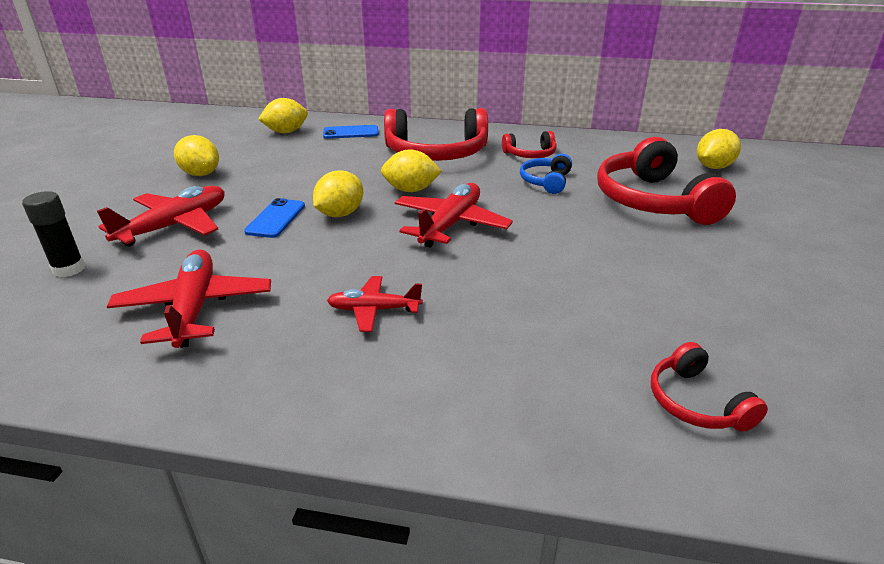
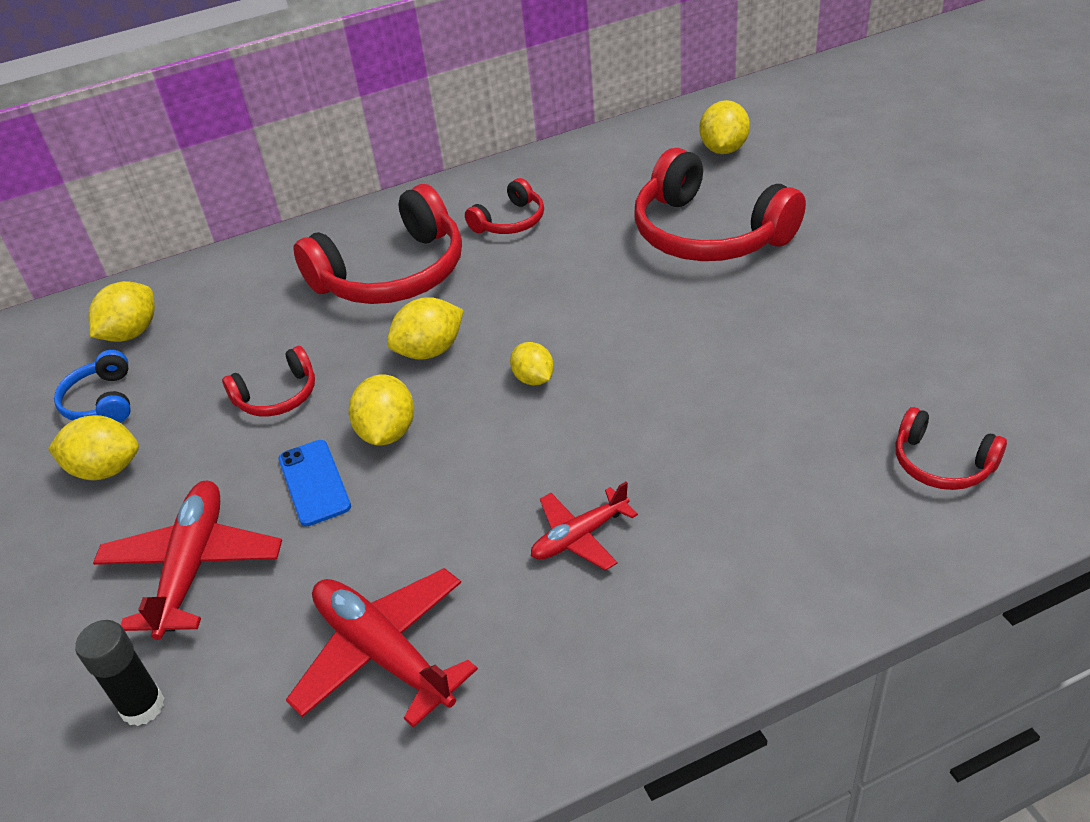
camera: 30 degrees left, 10 degrees up
blue phone [323,125,379,139] -> none
red plane [395,183,513,248] -> yellow lemon [510,342,554,386]
blue headphones [520,154,572,194] -> blue headphones moved to [54,350,131,423]
none -> red headphones [222,346,315,417]

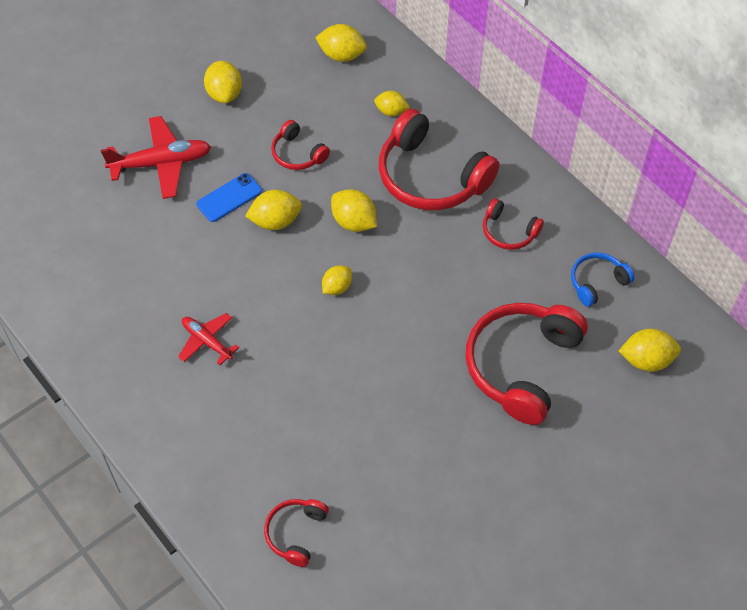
camera: 70 degrees right, 15 degrees up
blue headphones [54,350,131,423] -> blue headphones moved to [571,252,635,307]
black glue stick [75,620,164,726] -> none
red plane [286,568,478,728] -> none
none -> yellow lemon [374,91,410,116]

